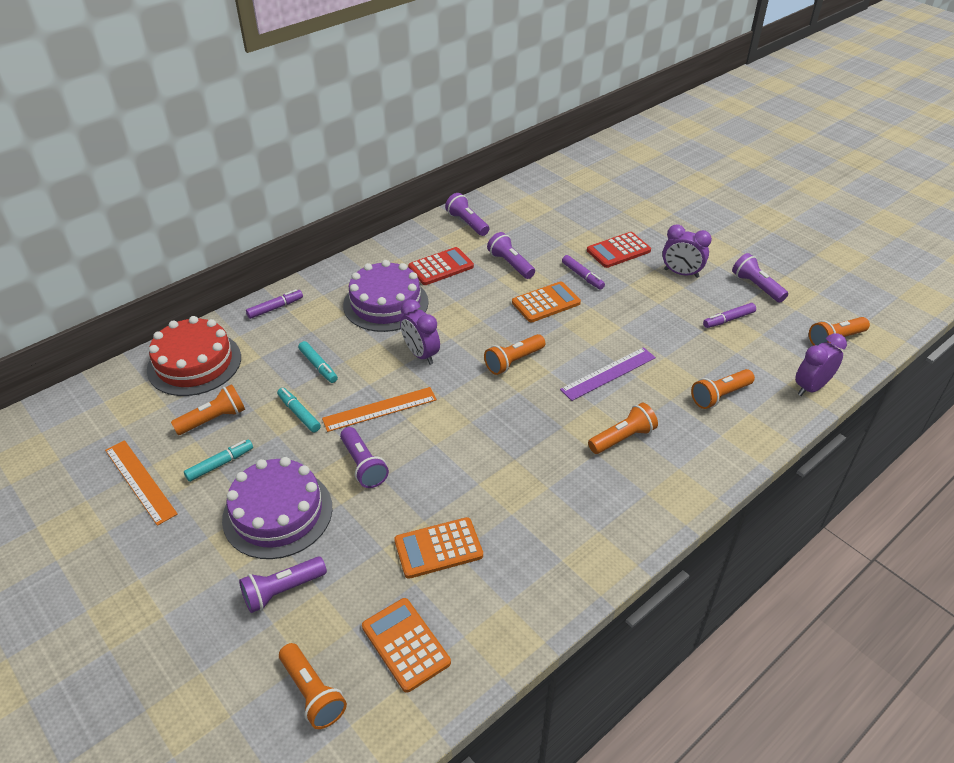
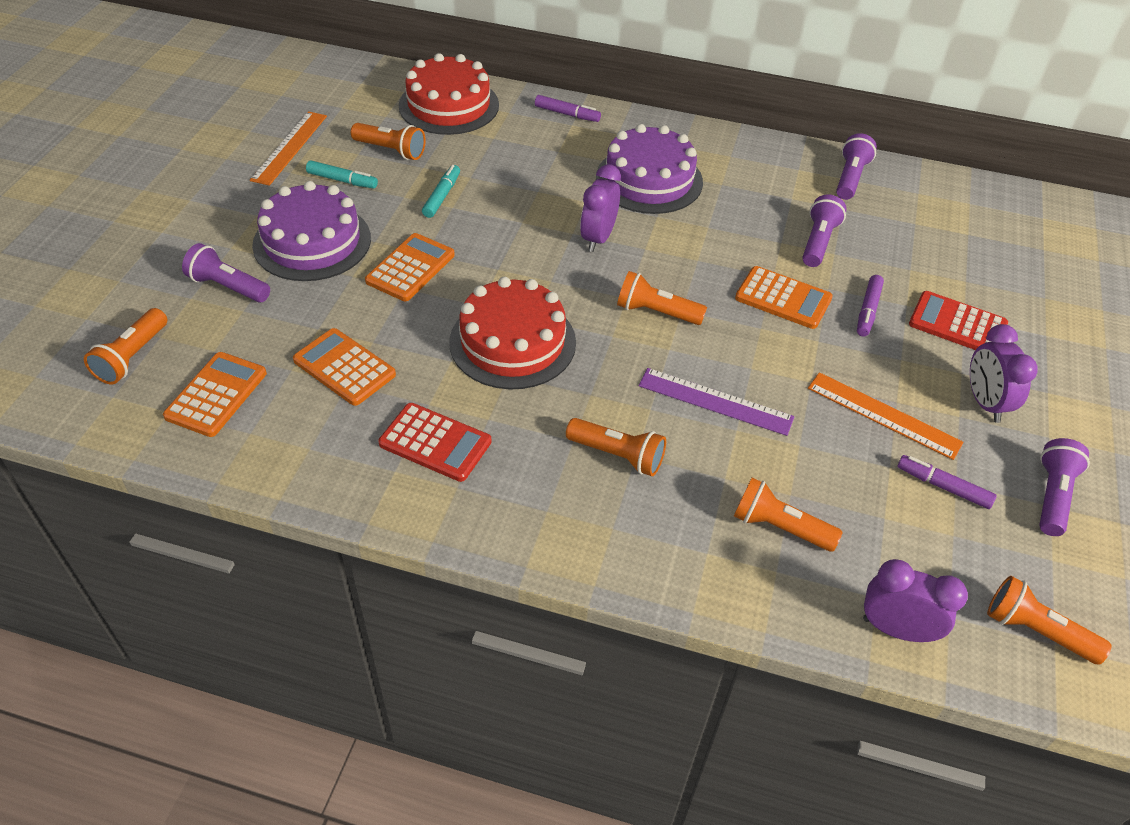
camera: 55 degrees right, 5 degrees up
turquoise marker [298,341,338,383] -> none
orange ruler [322,387,437,432] -> orange ruler moved to [808,372,964,460]
purple flashlight [340,427,389,488] -> orange calculator [365,233,455,301]
red calculator [408,247,474,285] -> red calculator moved to [378,403,491,482]
none -> red cake [450,277,576,389]

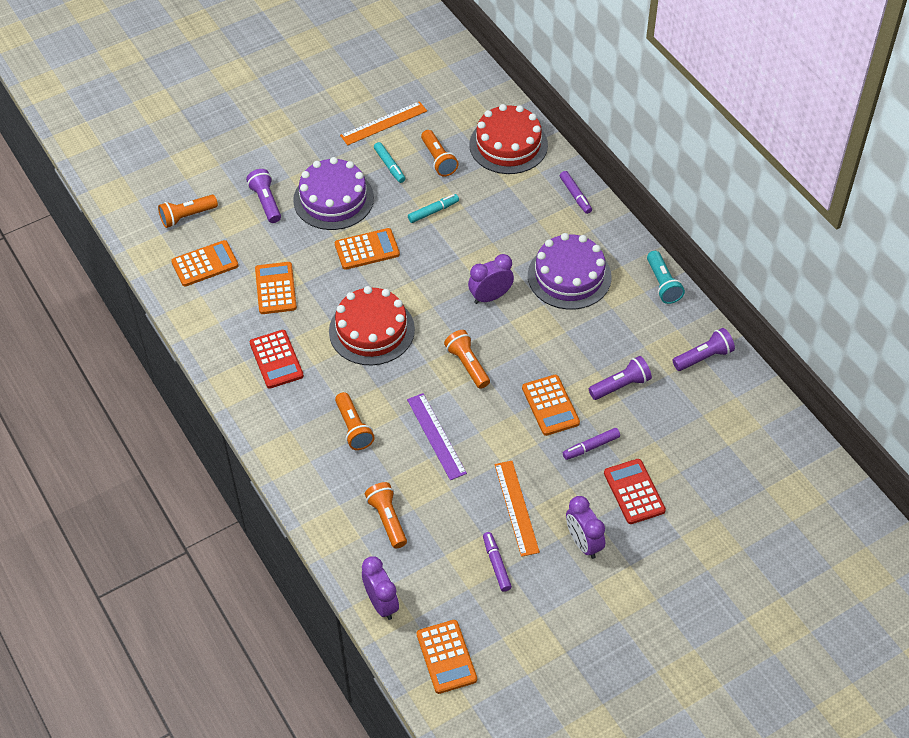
camera: 45 degrees right, 5 degrees up
purple clock [970,324,1038,423] -> purple clock turned 60 degrees counterclockwise [566,496,605,559]
orange flashlight [987,576,1112,665] -> orange calculator [417,620,477,694]
purple flashlight [1039,438,1090,536] -> none
none -> turquoise flashlight [647,251,685,304]

